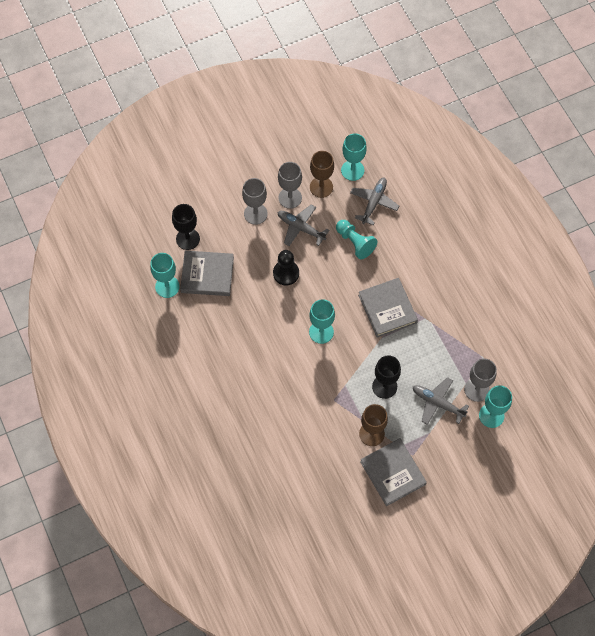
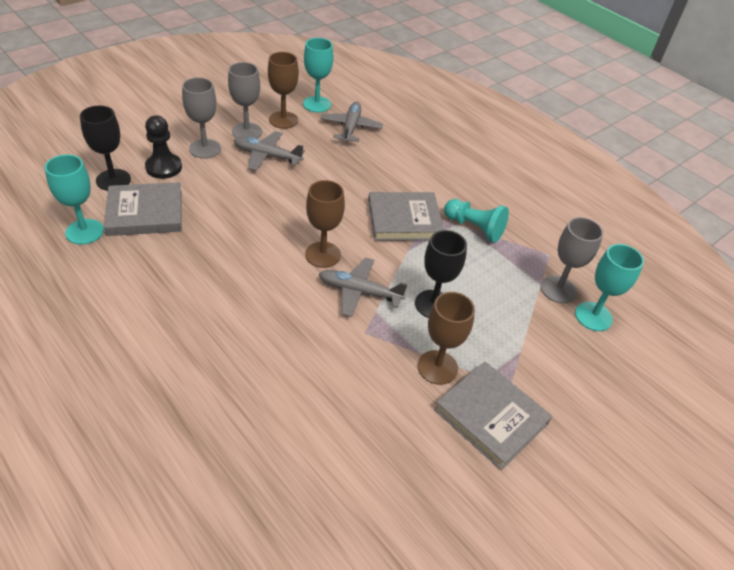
camera: 20 degrees left, 20 degrees down
black pawn [273,250,299,286] -> black pawn moved to [145,115,182,179]
turquoise goblet [309,299,335,344] -> brown goblet [305,180,345,268]
turquoise pawn [336,220,377,259] -> turquoise pawn moved to [444,199,509,243]
grey book [358,278,418,338] -> grey book turned 60 degrees counterclockwise [368,192,444,241]
grey plane [413,377,469,425] -> grey plane moved to [319,257,408,317]

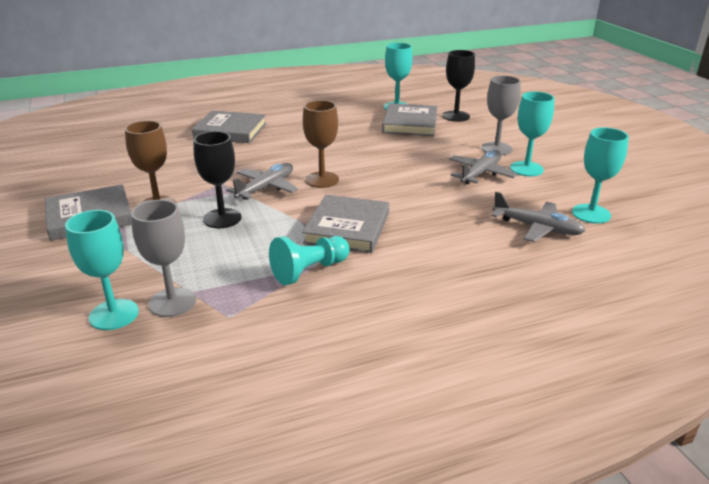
camera: 115 degrees right, 15 degrees down
black pawn [145,115,182,179] -> none
grey goblet [228,62,262,138] -> turquoise goblet [510,91,554,176]
brown goblet [268,52,299,129] -> none
none -> grey book [192,111,266,143]

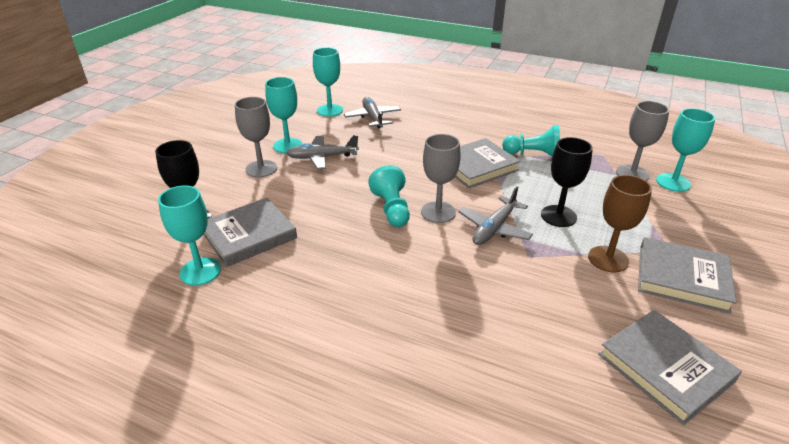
camera: 135 degrees left, 5 degrees up
grey book [192,111,266,143] -> grey book moved to [598,310,742,425]
grey plane [226,163,298,200] -> grey plane turned 45 degrees counterclockwise [458,186,533,245]
brown goblet [303,100,339,188] -> grey goblet [421,134,461,223]
none -> turquoise pawn [368,165,410,227]

